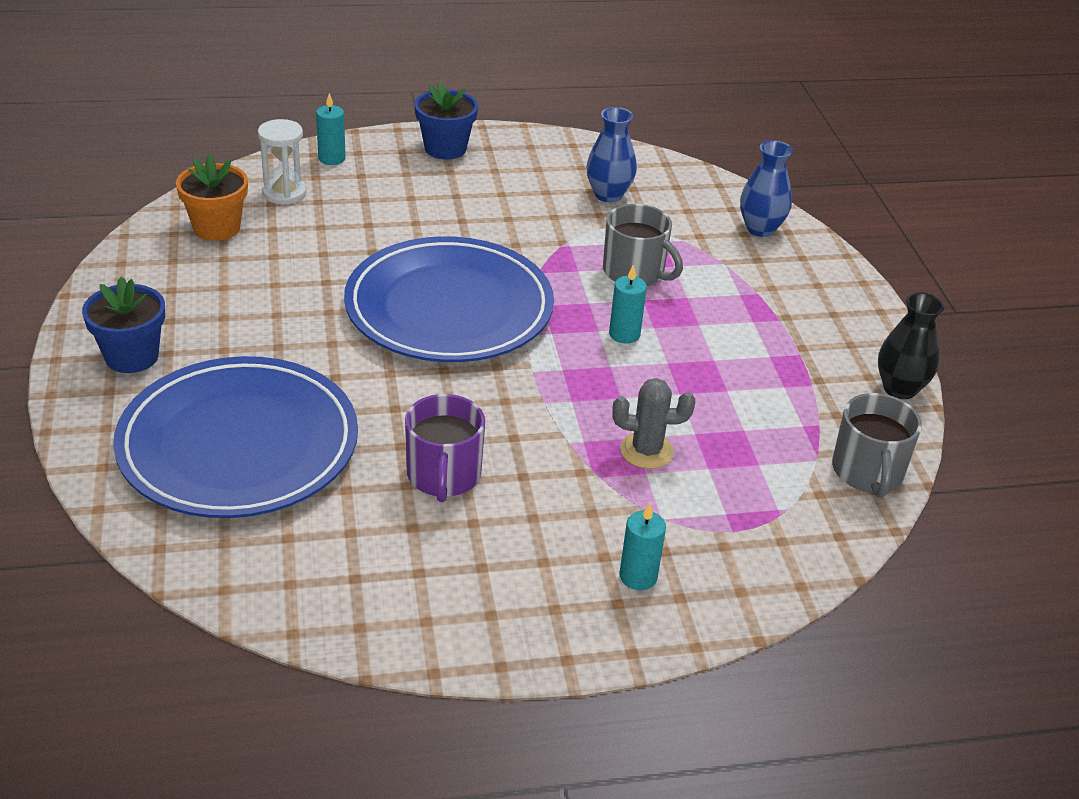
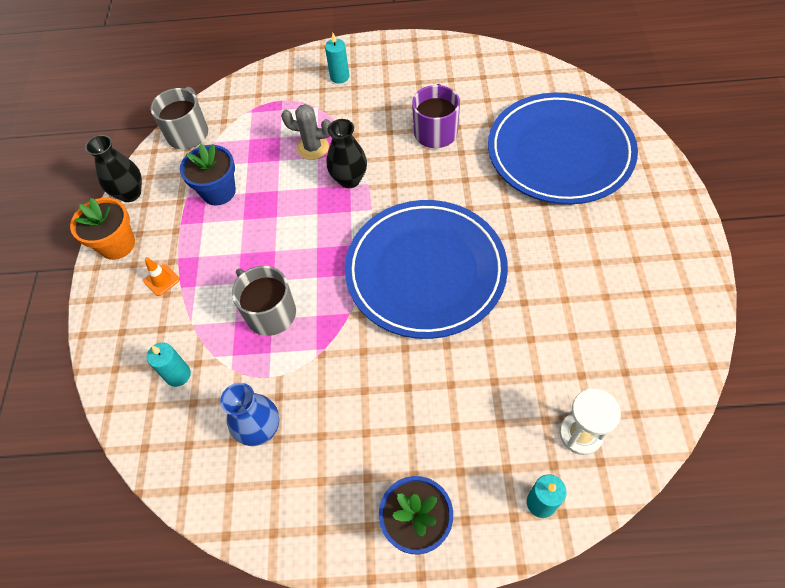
camera: 165 degrees left, 20 degrees up
blue flower pot [82,277,165,373] -> blue flower pot moved to [180,144,236,205]
orange flower pot [176,154,248,241] -> orange flower pot moved to [70,198,135,260]
turquoise candle [609,265,647,344] -> turquoise candle moved to [147,343,191,387]
blue vase [740,140,793,237] -> none
none -> orange traffic cone [143,257,180,296]
none -> black vase [327,119,367,188]

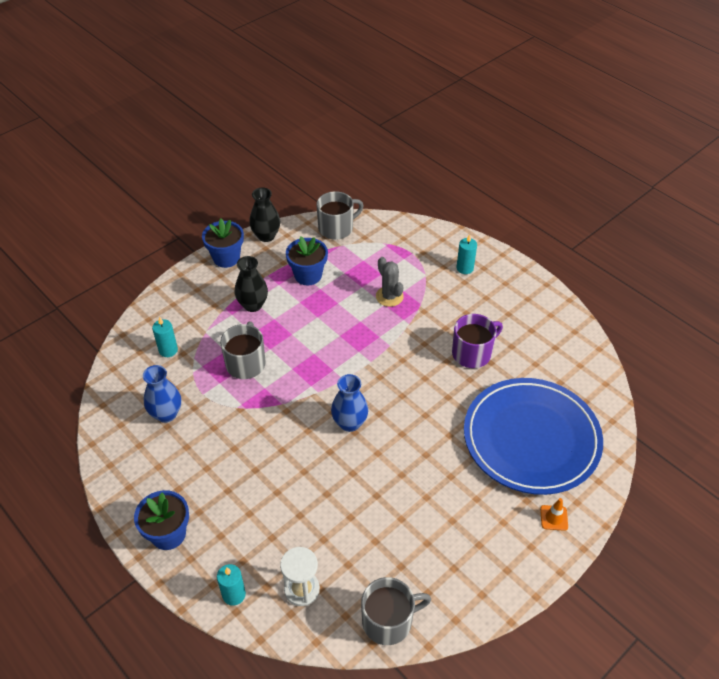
camera: 45 degrees right, 10 degrees down
orange flower pot [70,198,135,260] -> blue flower pot [202,219,244,268]
orange traffic cone [143,257,180,296] -> orange traffic cone moved to [540,498,568,531]
black vase [327,119,367,188] -> black vase moved to [235,256,268,312]
blue plate [345,200,508,339] -> blue vase [331,374,368,432]
none -> grey mug [361,577,431,645]

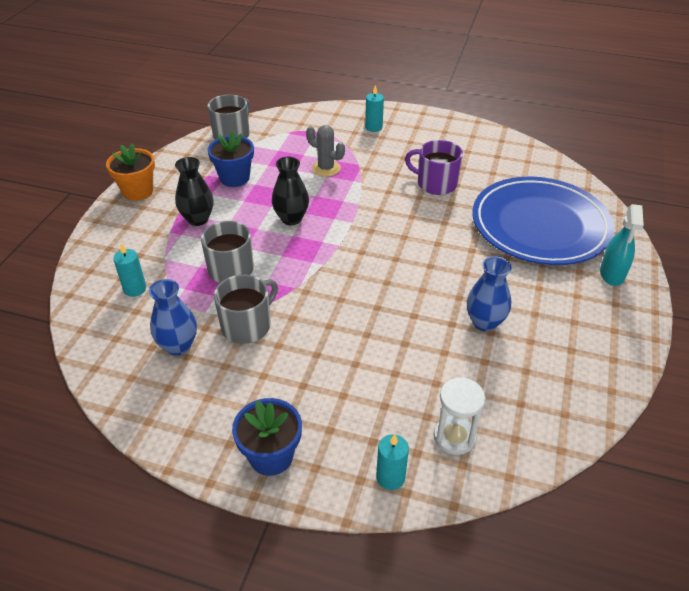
camera: 30 degrees left, 5 degrees down
blue flower pot [202,219,244,268] -> orange flower pot [106,144,155,201]
black vase [249,188,280,242] -> black vase moved to [272,157,309,225]
blue vase [331,374,368,432] -> blue vase moved to [467,256,511,332]
grey mug [361,577,431,645] -> grey mug moved to [214,275,278,344]
purple mug [452,314,503,368] -> purple mug turned 90 degrees counterclockwise [405,140,463,195]
orange traffic cone [540,498,568,531] -> turquoise spray bottle [600,204,644,286]

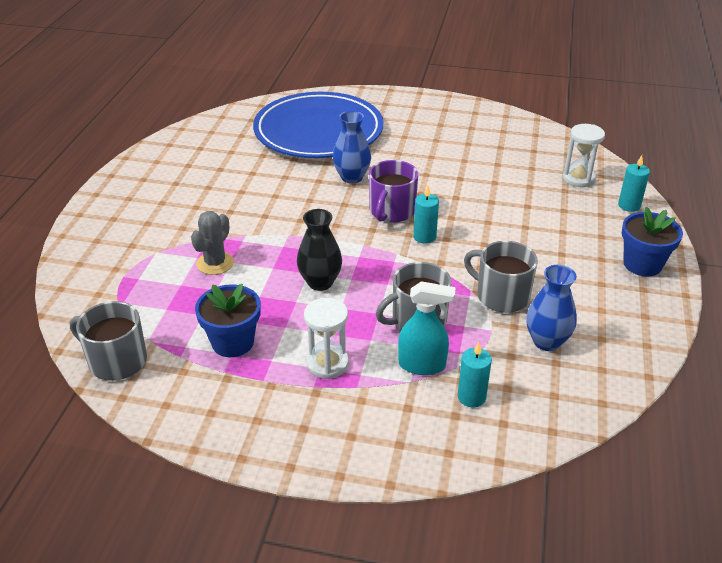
camera: 95 degrees left, 5 degrees down
orange flower pot [106,144,155,201] -> none
black vase [175,157,214,226] -> white hourglass [304,298,349,379]
turquoise candle [365,85,384,132] -> turquoise candle moved to [413,186,439,244]
purple mug [405,140,463,195] -> purple mug moved to [369,160,418,223]
blue vase [467,256,511,332] -> blue vase moved to [333,111,371,184]
turquoise spray bottle [600,204,644,286] -> turquoise spray bottle moved to [398,281,455,375]

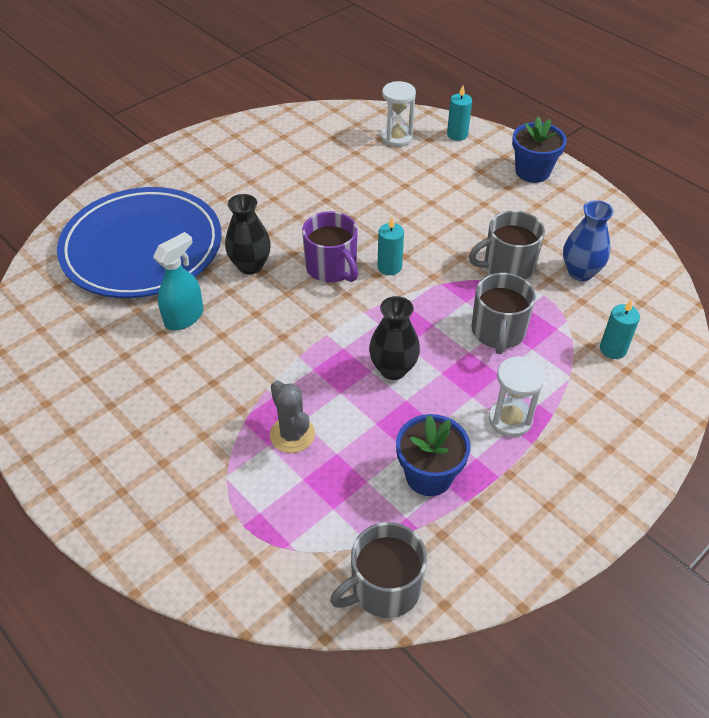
camera: 55 degrees left, 10 degrees up
blue vase [333,111,371,184] -> black vase [225,194,271,274]
turquoise spray bottle [398,281,455,375] -> turquoise spray bottle moved to [153,232,203,330]

